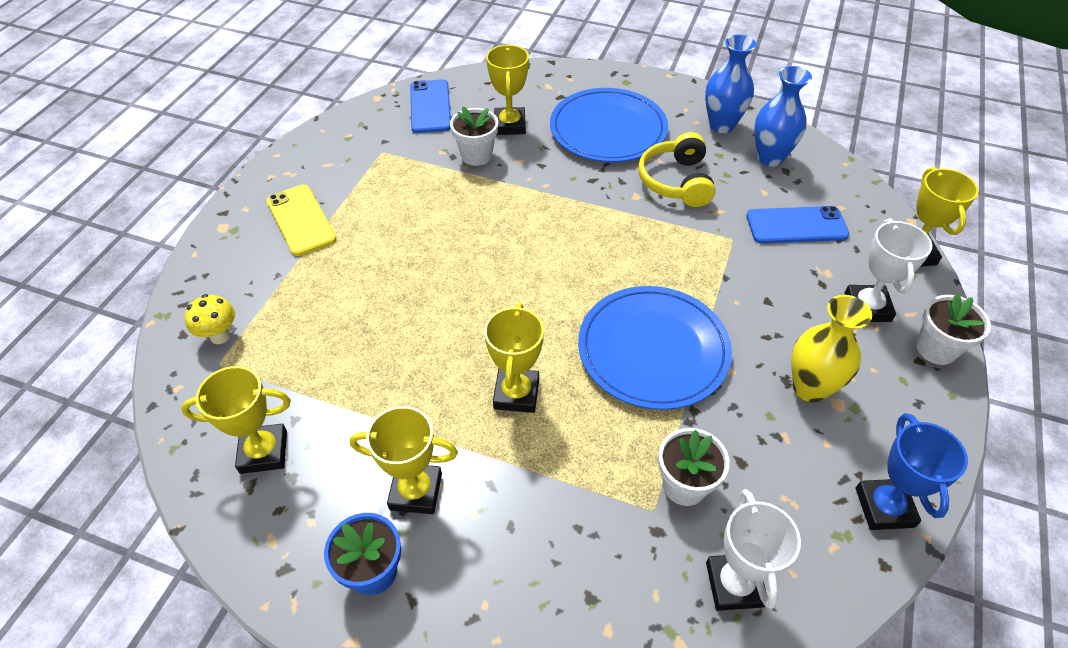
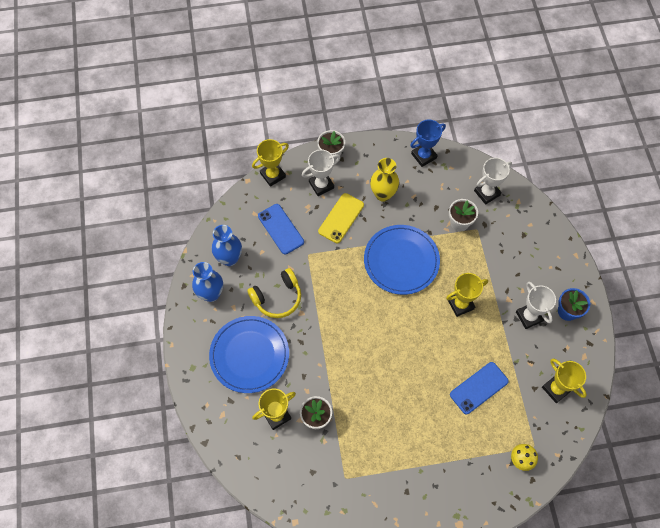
camera: 120 degrees left, 15 degrees up
yellow phone [267,185,336,256] -> yellow phone moved to [318,193,364,243]
yellow trophy [350,406,458,514] -> white trophy [516,282,556,329]
blue phone [410,79,451,133] -> blue phone moved to [450,362,509,414]

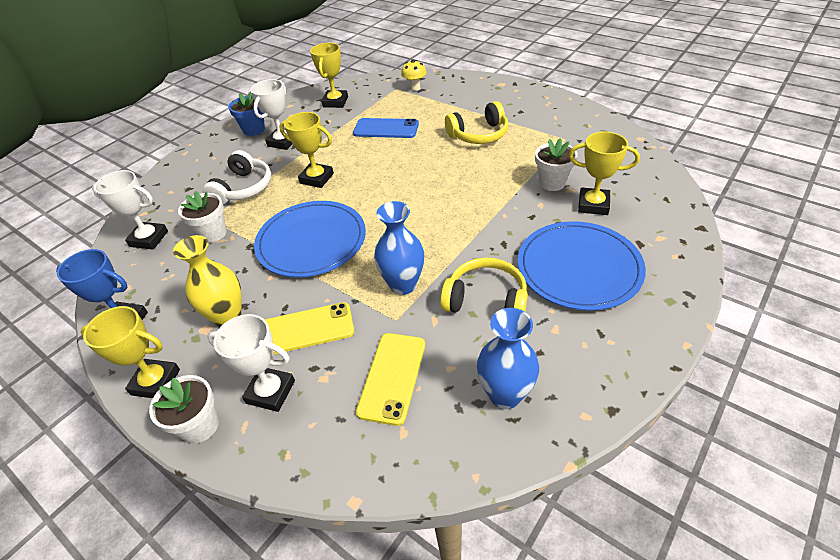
camera: 130 degrees left, 20 degrees down
blue vase [192,262,223,302] -> blue vase moved to [374,201,424,295]
yellow trophy [252,139,289,187] -> yellow trophy moved to [81,306,180,398]
blue phone [258,204,304,255] -> yellow phone [356,333,425,426]
none -> white headphones [203,150,271,205]
none -> yellow headphones [445,101,508,144]

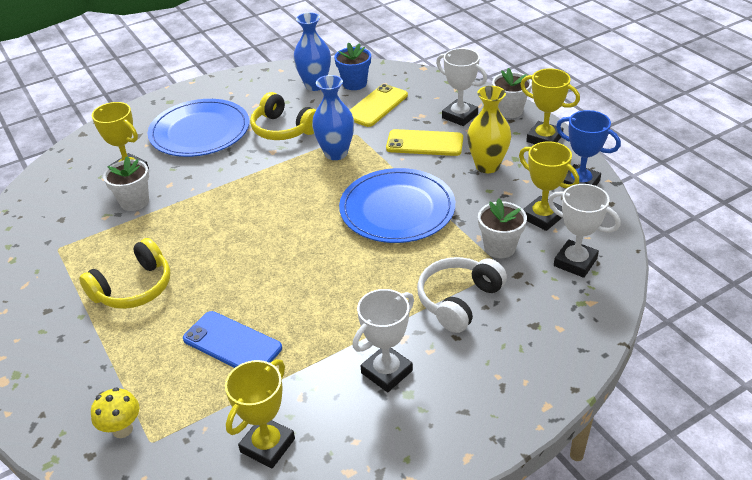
camera: 160 degrees left, 5 degrees down
blue flower pot [228,92,265,136] -> blue flower pot moved to [334,42,371,90]
yellow trophy [279,112,334,188] -> yellow trophy moved to [519,141,579,231]
yellow headphones [445,101,508,144] -> yellow headphones turned 135 degrees clockwise [79,238,170,309]

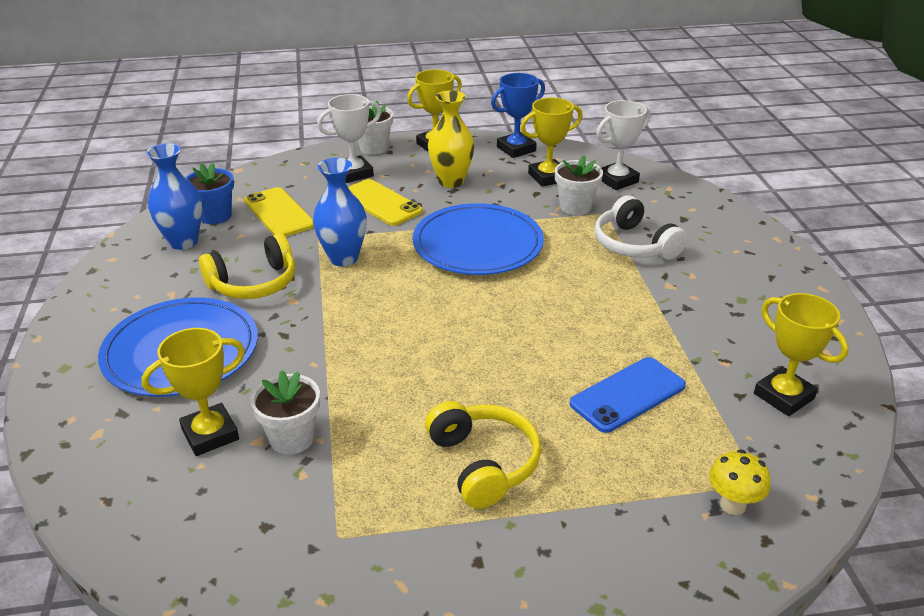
camera: 70 degrees left, 5 degrees down
white trophy [353,289,414,392] -> none
yellow phone [386,129,463,156] -> yellow phone turned 75 degrees counterclockwise [348,179,423,226]

